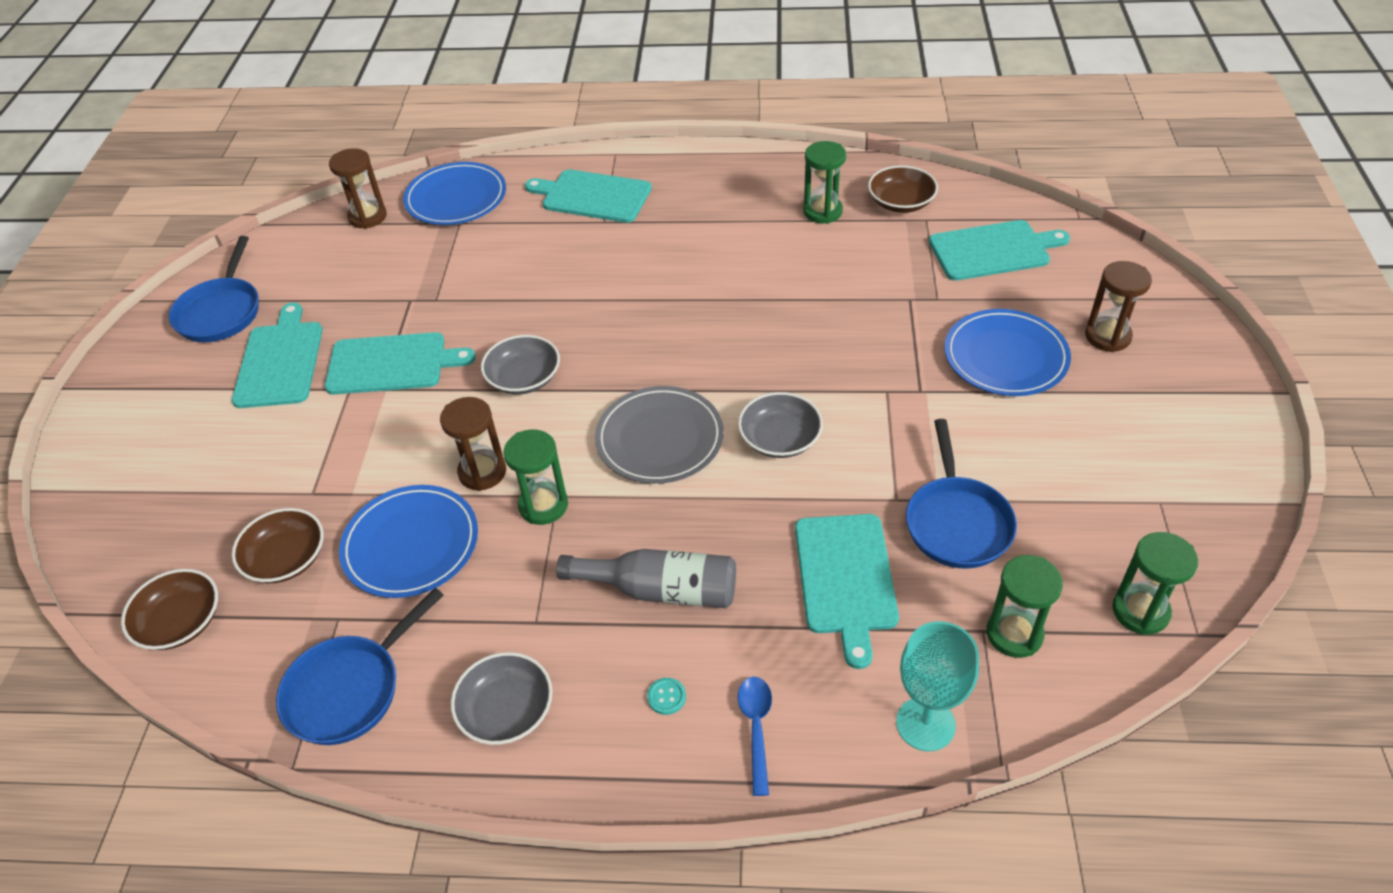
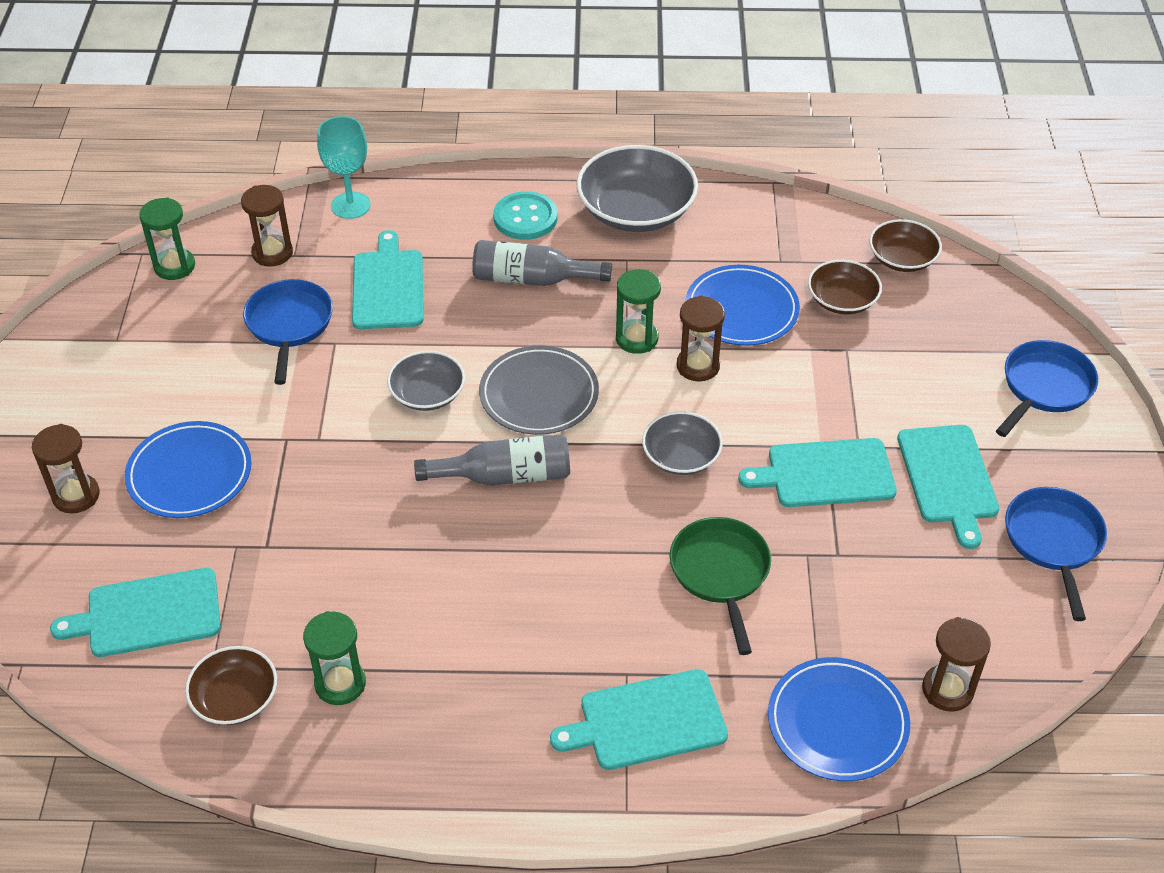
camera: 175 degrees right, 0 degrees up
blue pan [276,588,444,745] -> blue pan moved to [996,340,1098,437]
grey bowl [451,652,553,745] -> grey bowl [576,145,698,232], size x1.73
turquoise cutting board [525,169,652,223] -> turquoise cutting board turned 150 degrees clockwise [550,669,728,770]
turquoise button [647,678,686,715] -> turquoise button [493,191,558,240], size x2.38
blue spoon [738,677,772,796] -> none
green hourglass [986,555,1063,658] -> brown hourglass [241,185,293,266]
none -> grey bottle [414,434,570,486]
none -> green pan [670,517,771,655]

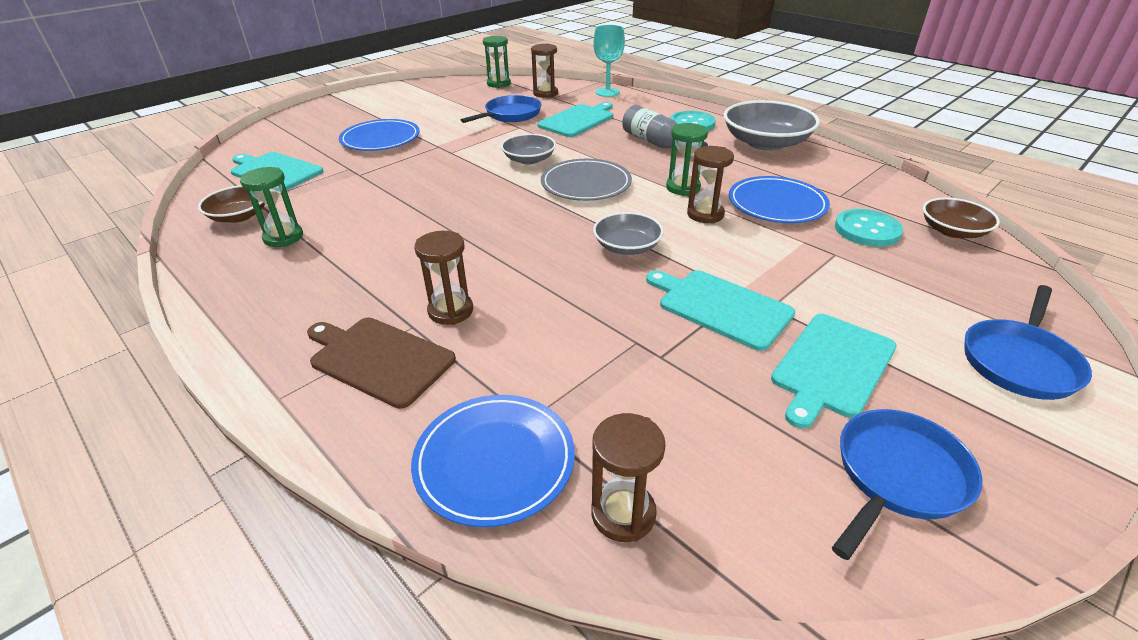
camera: 45 degrees right, 10 degrees down
brown hourglass [32,424,100,514] -> brown hourglass moved to [414,231,473,325]
grey bottle [414,434,570,486] -> none
turquoise cutting board [550,669,728,770] -> brown cutting board [307,318,456,409]
green pan [670,517,771,655] -> none
brown bowl [808,260,882,314] -> turquoise button [835,209,903,247]
blue pan [996,340,1098,437] -> blue pan turned 135 degrees clockwise [964,285,1092,400]

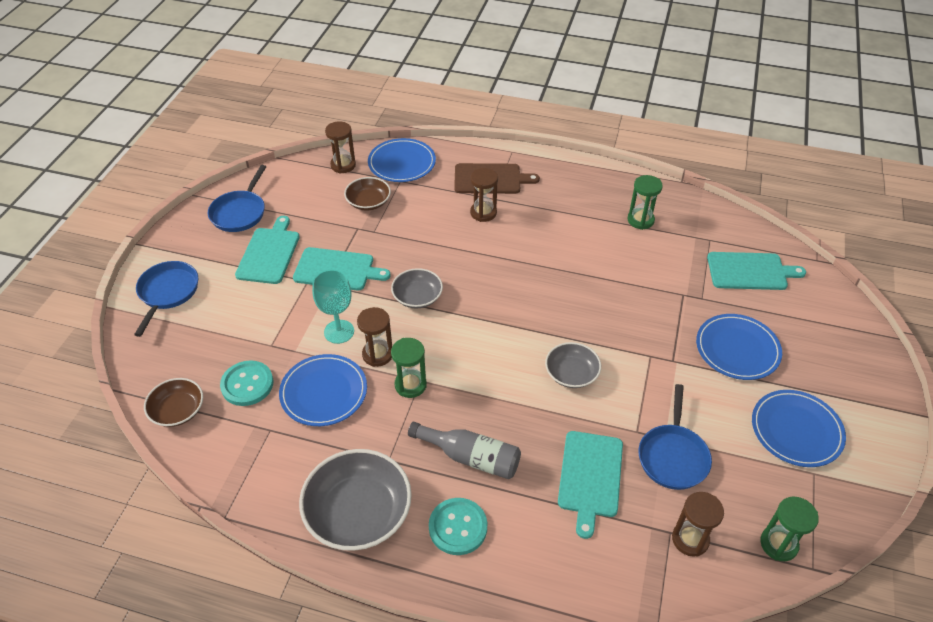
camera: 150 degrees right, 10 degrees up
brown bowl [198,185,265,223] -> brown bowl moved to [344,177,391,211]
grey plate [541,159,632,201] -> none
turquoise goblet [593,25,625,97] -> turquoise goblet moved to [312,270,354,344]
none -> blue plate [752,390,846,467]

